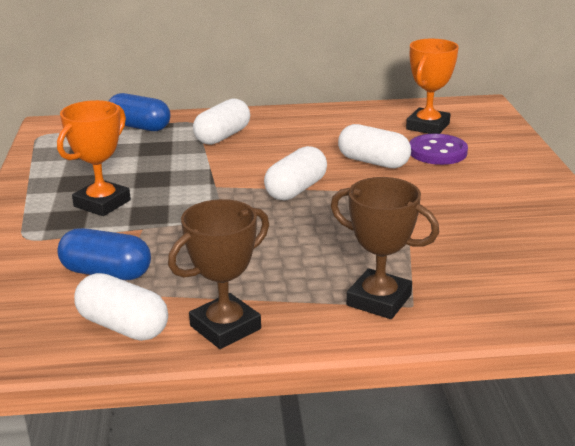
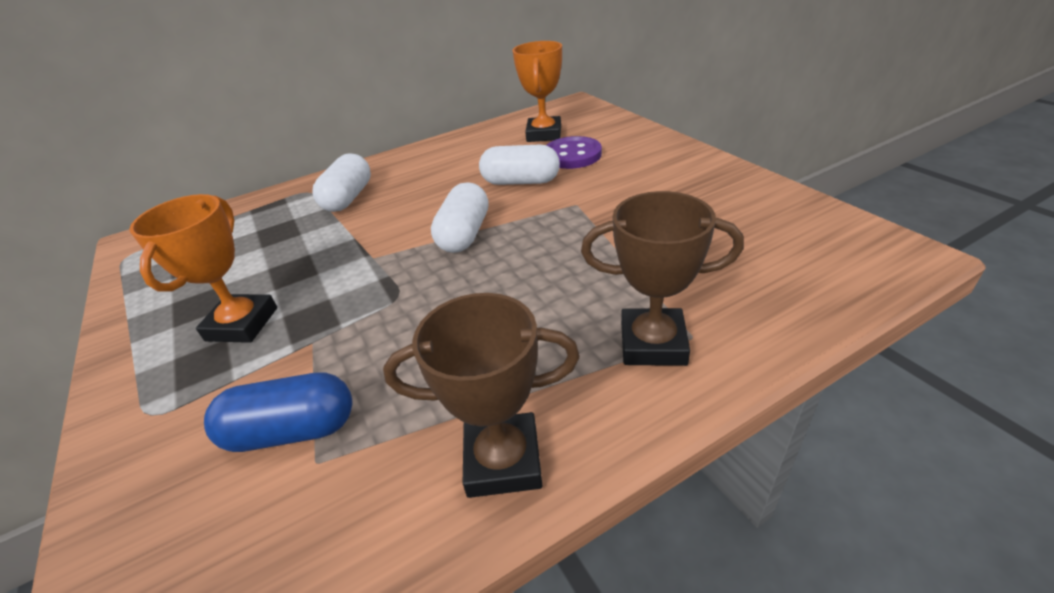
camera: 20 degrees left, 10 degrees up
white capsule [74,273,168,341] -> none
blue capsule [109,93,170,131] -> none
brown trophy [168,199,269,349] -> brown trophy turned 60 degrees clockwise [383,293,580,498]

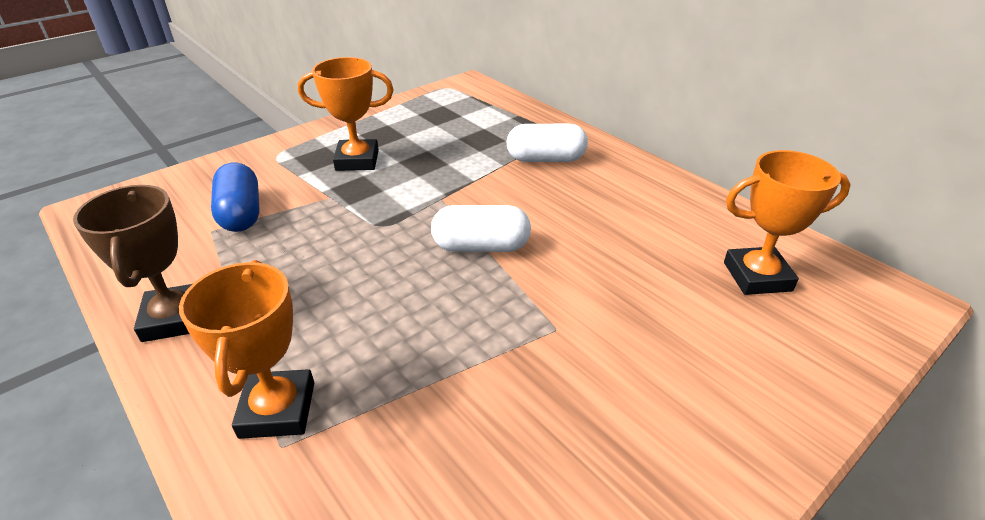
camera: 75 degrees right, 0 degrees up
white capsule [479,144,560,185] -> none
purple button [546,136,602,169] -> none
brown trophy [581,191,744,366] -> orange trophy [179,260,314,439]

